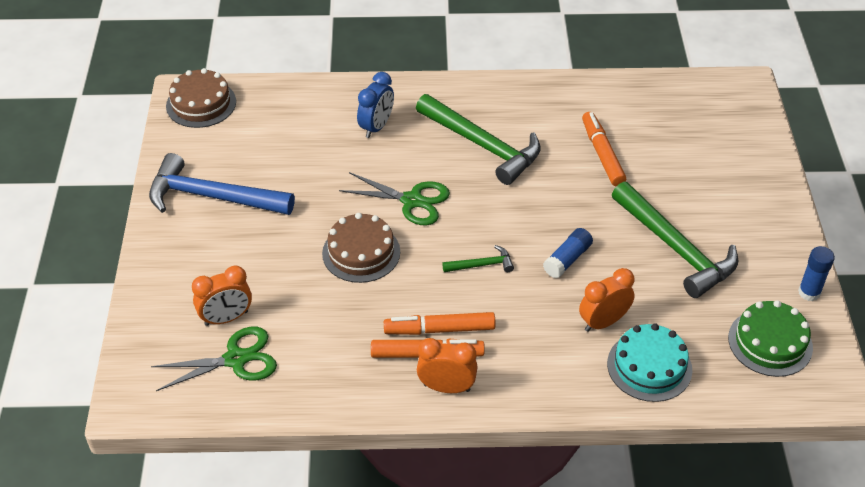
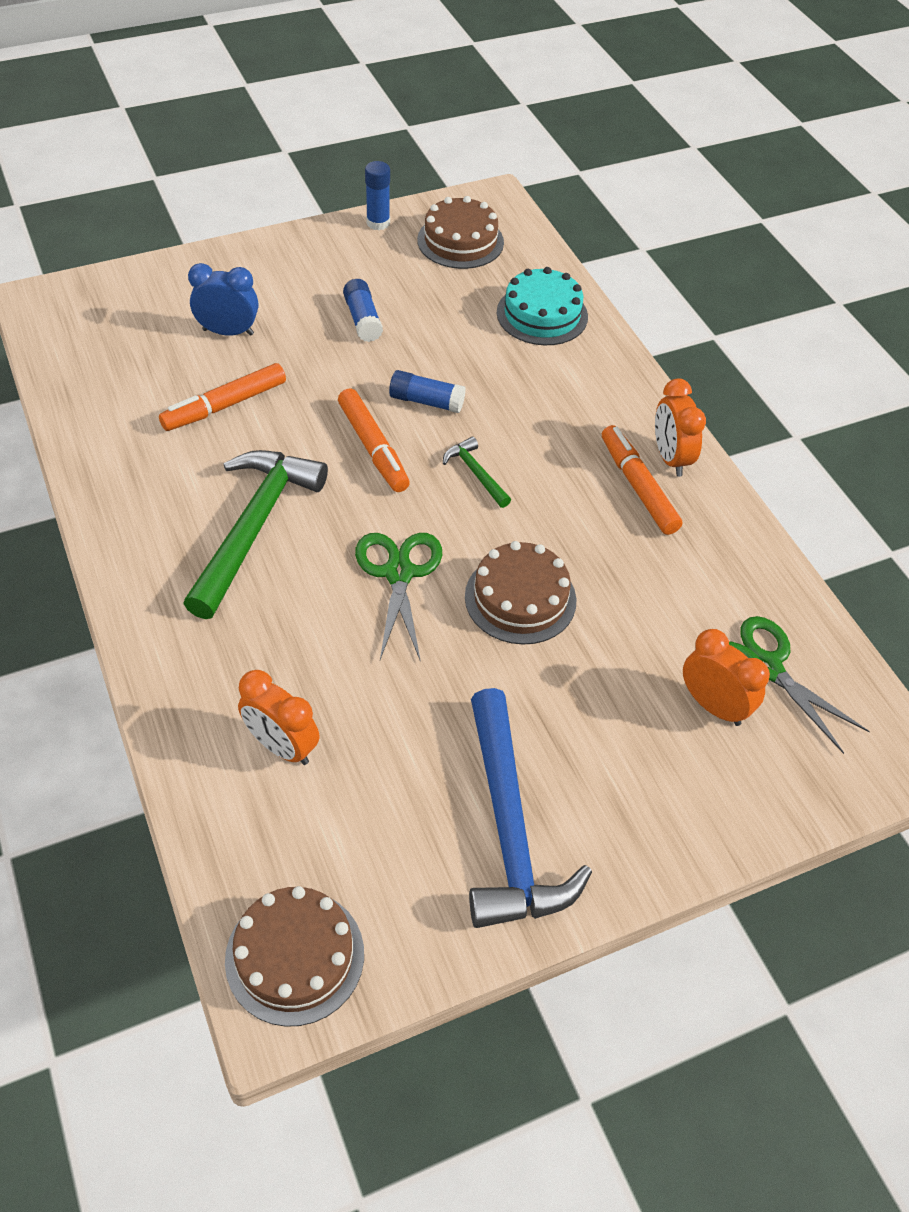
camera: 115 degrees left, 5 degrees up
blue clock [357,72,394,138] -> blue clock moved to [188,263,258,336]
orange marker [384,312,496,335] -> orange marker moved to [338,388,410,492]
orange clock [579,268,635,332] -> orange clock moved to [238,670,320,765]
green hammer [612,182,738,298] -> blue glue stick [343,279,383,342]
green cake [728,300,813,377] -> brown cake [417,196,504,269]

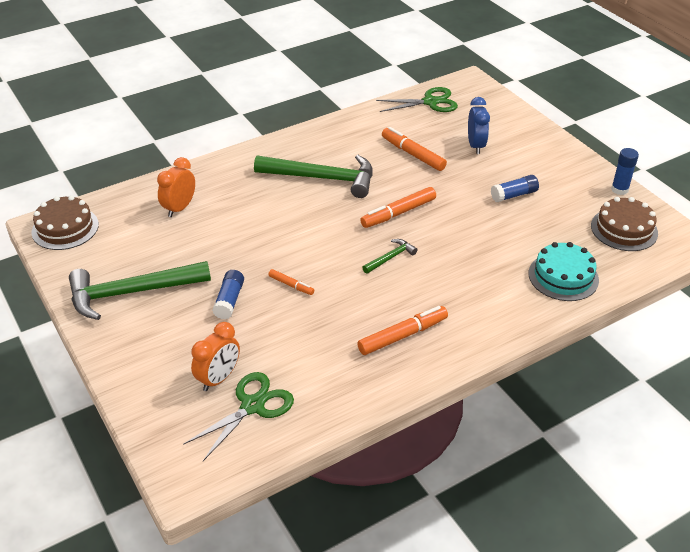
camera: 85 degrees right, 10 degrees down
green scissors [355,533,442,662] -> green scissors moved to [376,87,458,112]
blue glue stick [389,370,466,413] -> blue glue stick moved to [212,270,244,319]
brown cake [465,541,576,645] -> orange marker [268,269,314,295]
blue hammer [469,688,592,928] -> green hammer [69,261,211,320]
orange clock [655,379,706,477] -> none

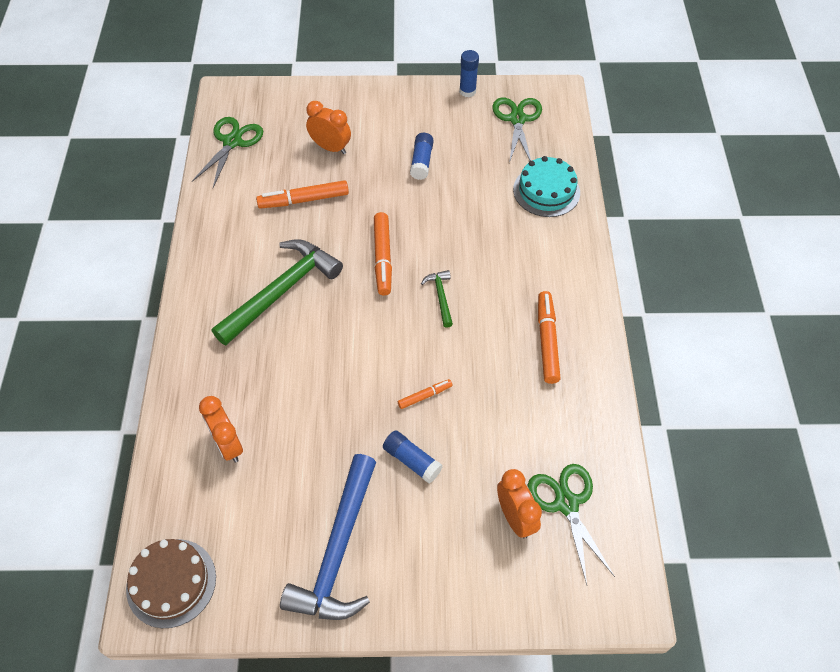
camera: 60 degrees left, 15 degrees up
green hammer [69,261,211,320] -> blue hammer [280,454,376,620]
blue clock [468,97,490,154] -> orange clock [306,101,351,154]
brown cake [591,197,658,251] -> green scissors [492,98,542,163]

